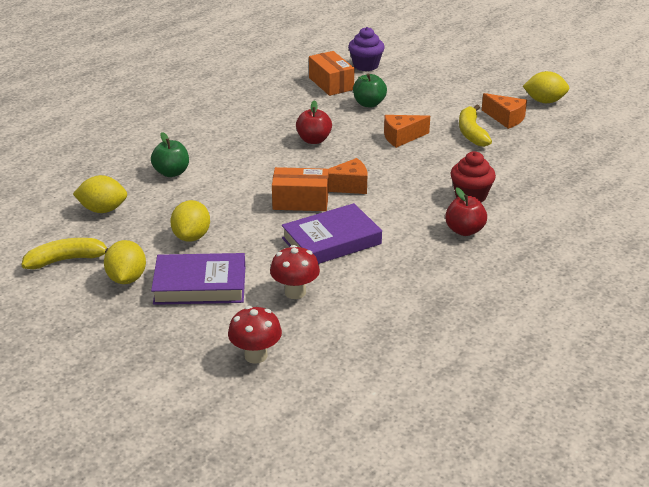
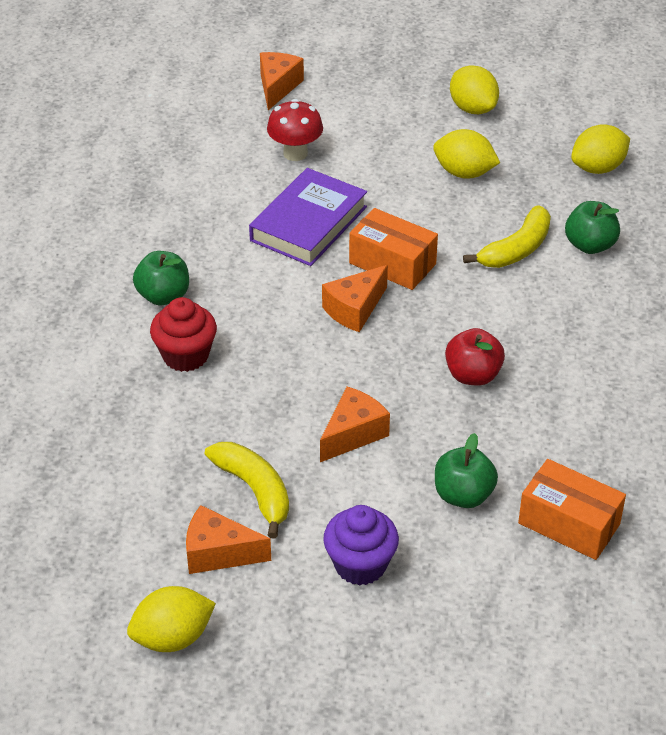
camera: 150 degrees right, 10 degrees up
yellow banana [22,238,109,269] -> yellow banana moved to [463,205,551,268]
purple book [151,253,245,305] -> none
yellow lemon [170,200,210,242] -> yellow lemon turned 45 degrees counterclockwise [433,129,500,179]
red mushroom [228,306,282,364] -> orange cheese [260,52,304,110]
orange box [272,167,328,211] -> orange box turned 60 degrees clockwise [349,208,438,290]
purple cupcake [348,27,385,71] -> purple cupcake moved to [323,505,399,586]
red apple [445,187,487,236] -> green apple [133,251,189,305]

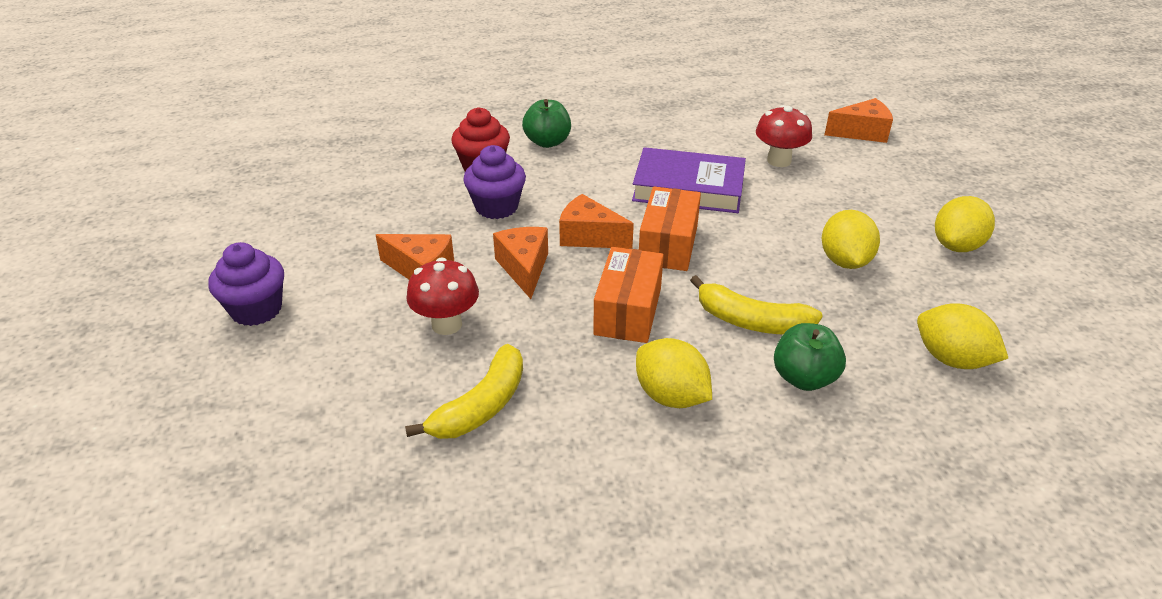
camera: 70 degrees right, 5 degrees down
yellow lemon [127,586,216,652] -> yellow lemon moved to [636,338,712,408]
orange cheese [186,505,271,574] -> orange cheese moved to [493,227,548,299]
yellow banana [205,442,289,538] -> yellow banana moved to [405,344,523,439]
green apple [435,433,498,508] -> none
red apple [445,328,505,386] -> none
orange box [518,459,626,560] -> orange box moved to [593,247,664,343]
none -> red mushroom [406,257,479,335]
none -> purple cupcake [463,145,526,219]

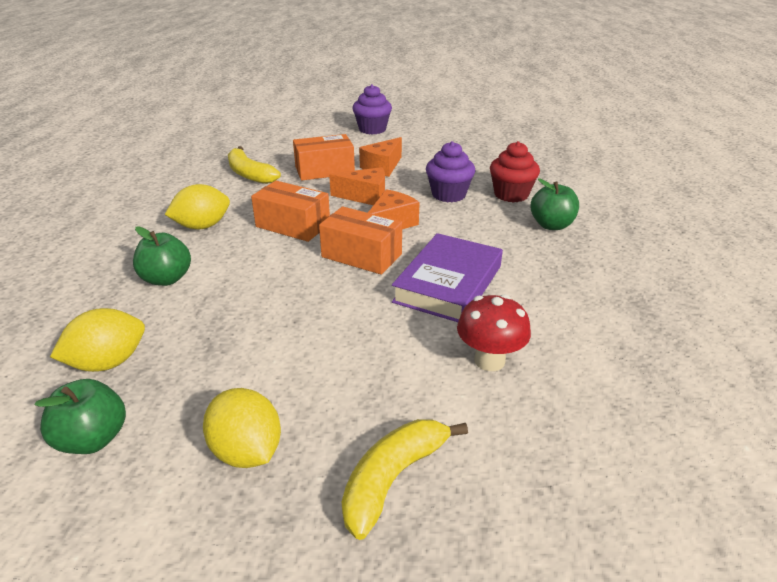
camera: 105 degrees right, 5 degrees down
red mushroom [406,257,479,335] -> orange box [293,134,355,180]
yellow banana [690,275,823,334] -> yellow banana moved to [342,419,468,540]
yellow lemon [822,210,880,269] -> none
orange cheese [824,98,893,143] -> none
none -> green apple [35,379,126,454]

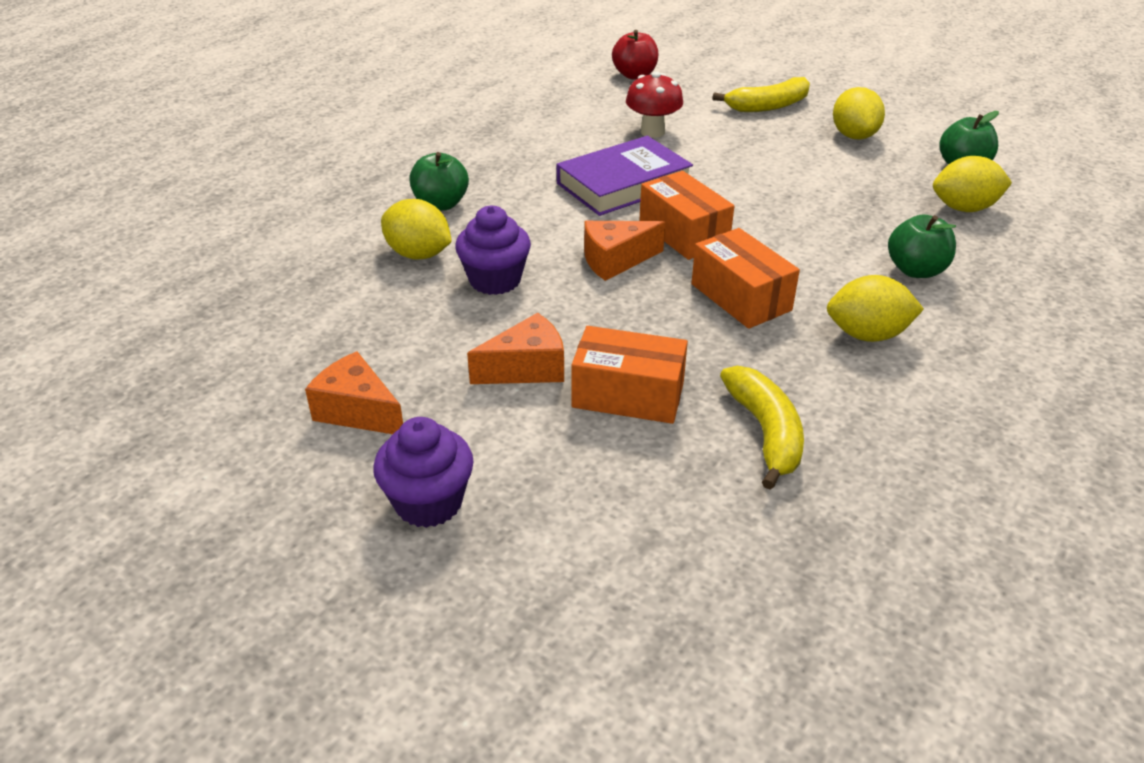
camera: 150 degrees left, 5 degrees up
orange cheese [329,167,385,205] -> orange cheese moved to [305,351,403,434]
red cupcake [490,141,540,202] -> yellow lemon [381,199,452,260]
none -> red apple [612,30,658,79]

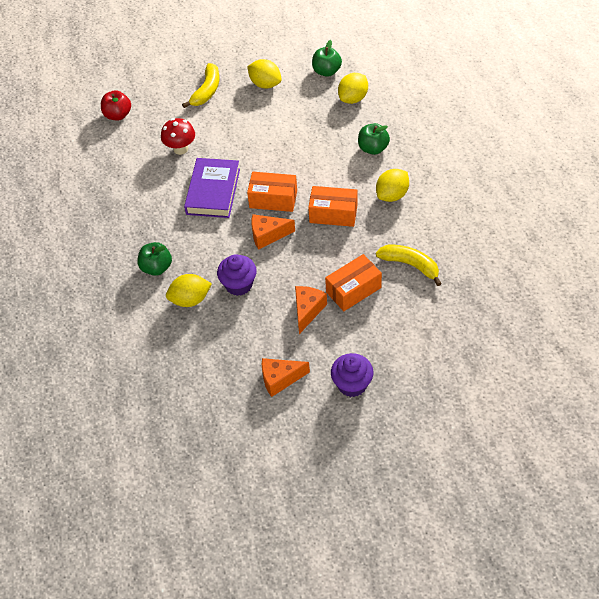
camera: 45 degrees left, 15 degrees up
orange cheese [584,221,665,281] -> orange cheese turned 60 degrees clockwise [251,214,295,250]

